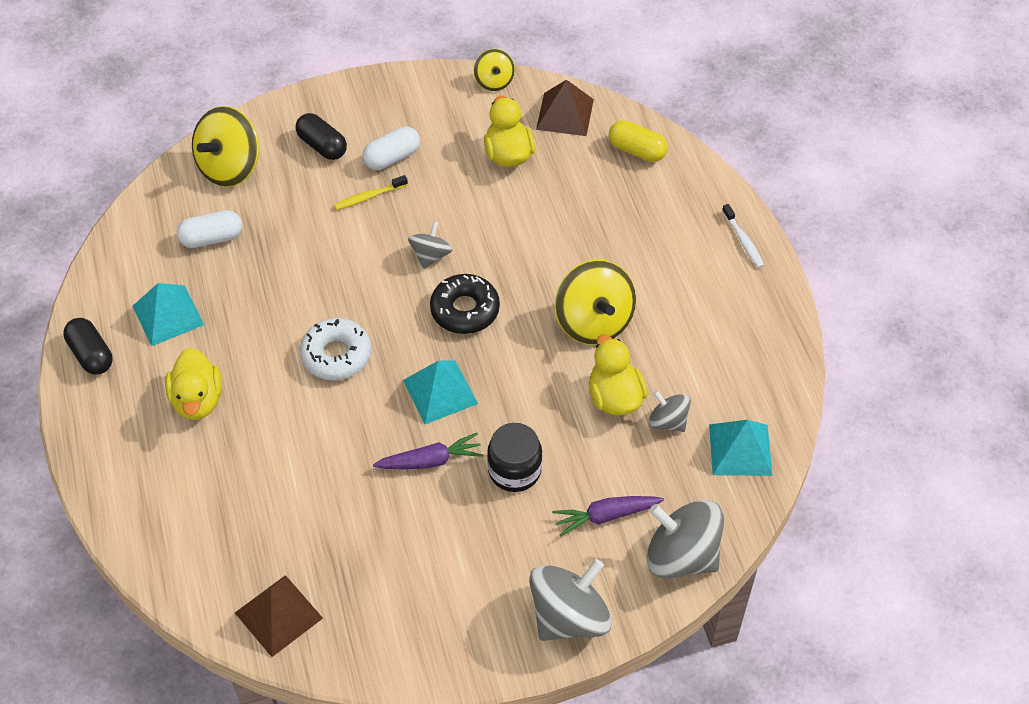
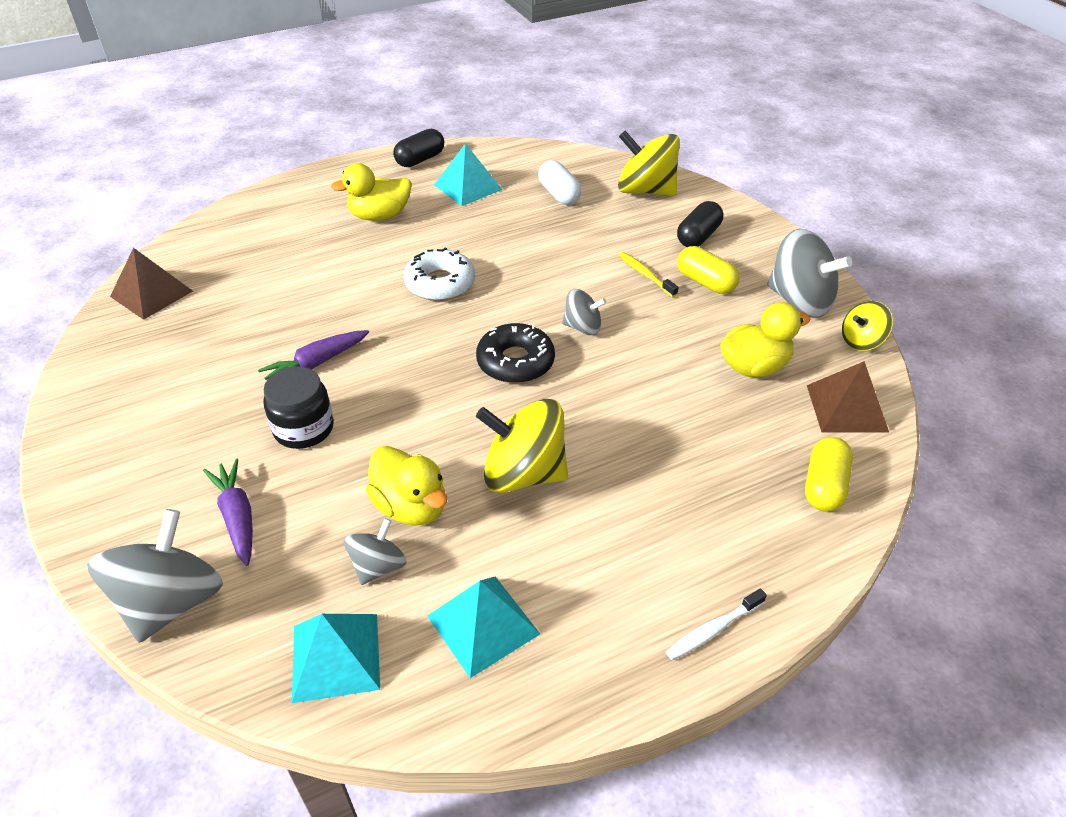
camera: 80 degrees right, 10 degrees down
white capsule [363,127,420,170] -> yellow capsule [677,246,740,294]
purple carrot [373,433,483,470] -> purple carrot turned 75 degrees clockwise [258,330,369,380]
turquoise pyramid [403,360,478,424] -> turquoise pyramid moved to [427,577,540,678]
grey spinning top [529,559,612,641] -> grey spinning top moved to [767,229,852,318]
yellow spinning top [554,260,636,345] -> yellow spinning top turned 45 degrees clockwise [476,399,568,493]
yellow duck [588,334,647,416] -> yellow duck turned 75 degrees clockwise [366,446,447,526]

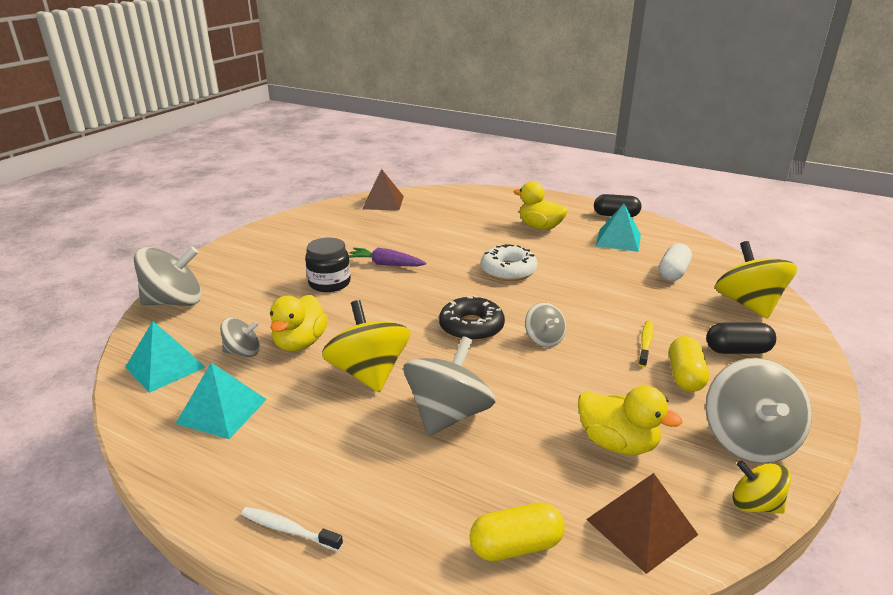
camera: 55 degrees right, 15 degrees down
purple carrot [203,459,253,566] -> none
none -> grey spinning top [403,336,495,436]

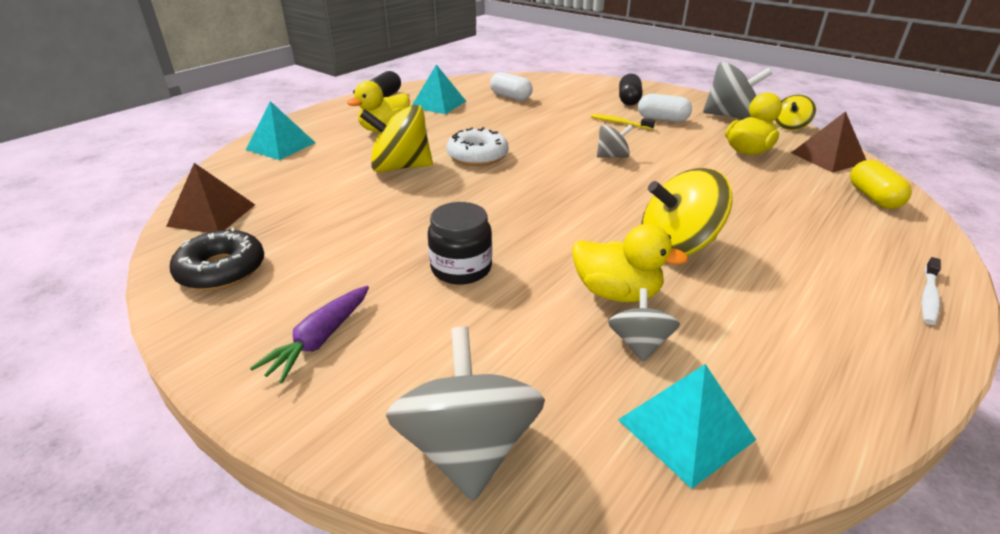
camera: 80 degrees left, 5 degrees up
turquoise pyramid [176,362,267,439] -> turquoise pyramid moved to [246,101,316,160]
purple carrot [349,248,426,267] -> purple carrot moved to [250,286,369,383]
grey spinning top [403,336,495,436] -> none
black donut [439,295,505,341] -> black donut moved to [170,227,264,291]
yellow capsule [669,336,709,392] -> white capsule [638,94,692,122]
yellow spinning top [715,241,797,319] -> yellow spinning top moved to [360,105,433,173]

